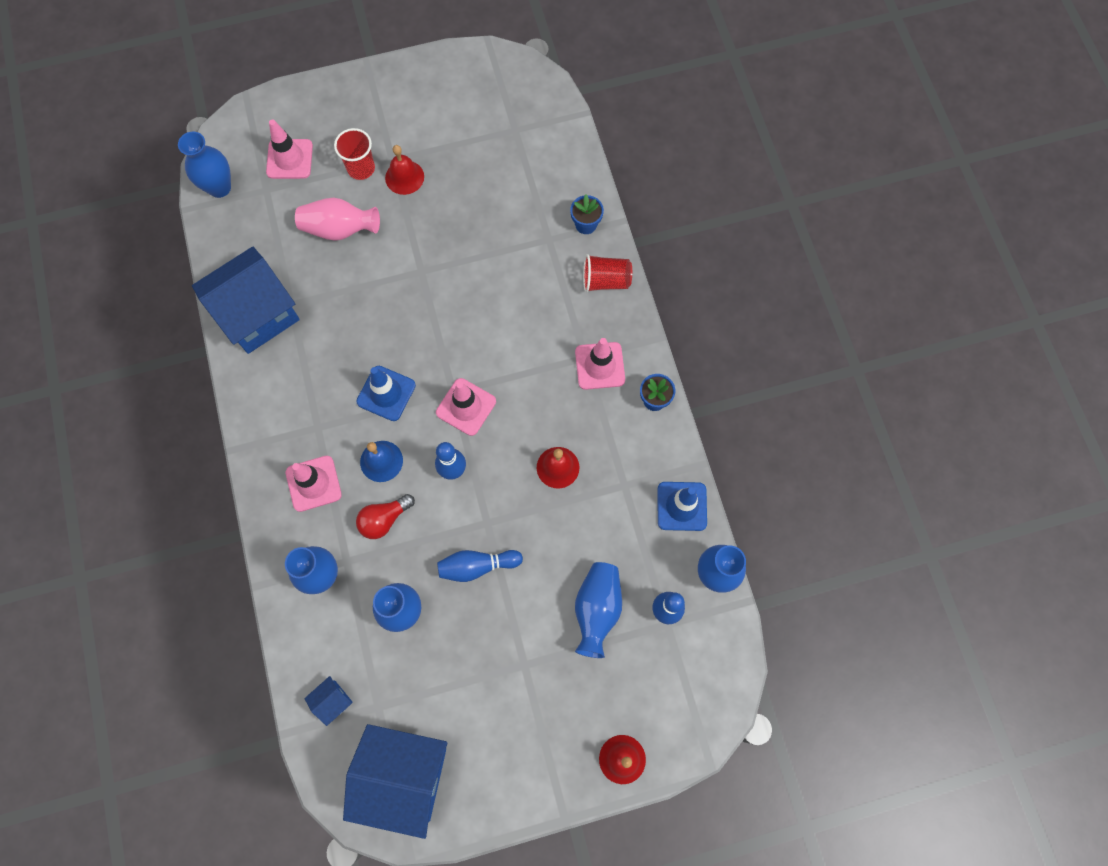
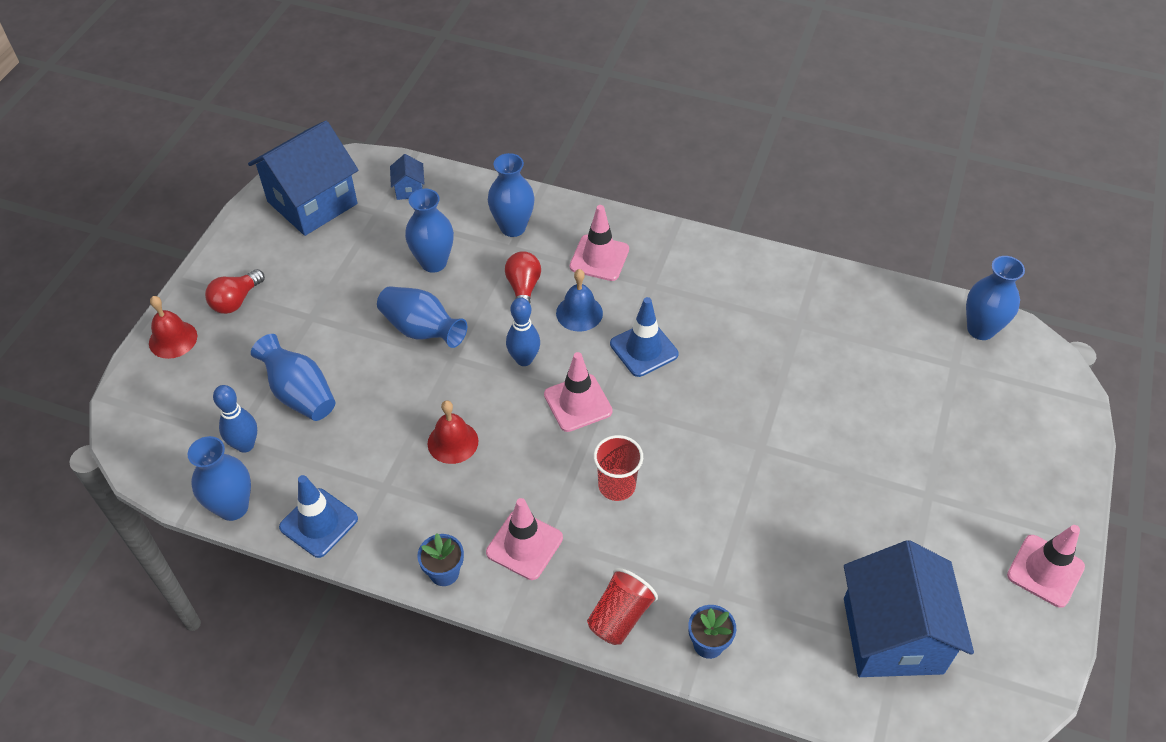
camera: 125 degrees right, 20 degrees down
blue house [192,247,300,354] -> blue house moved to [844,540,974,677]
pink traffic cone [266,119,313,179] -> pink traffic cone moved to [1007,525,1085,608]
pink vase [295,198,380,241] -> none
red cup [334,128,375,180] -> red cup moved to [593,435,643,501]
red bell [385,145,424,195] -> none
blue bowling pin [437,550,523,582] -> blue vase [377,286,467,348]
none -> red light bulb [205,269,265,314]

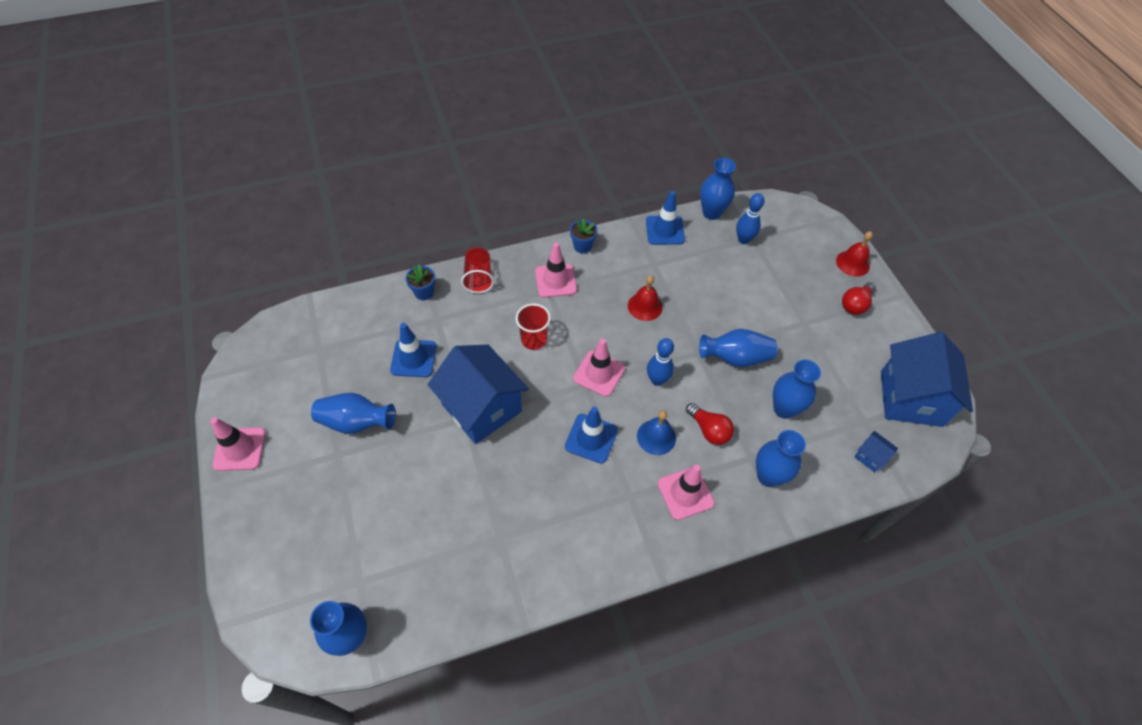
camera: 140 degrees right, 5 degrees up
red light bulb [205,269,265,314] -> red light bulb turned 135 degrees counterclockwise [842,282,876,315]
blue vase [251,334,335,421] -> blue vase moved to [311,393,396,434]
blue house [844,540,974,677] -> blue house moved to [428,344,529,444]
none -> blue traffic cone [390,323,437,377]

